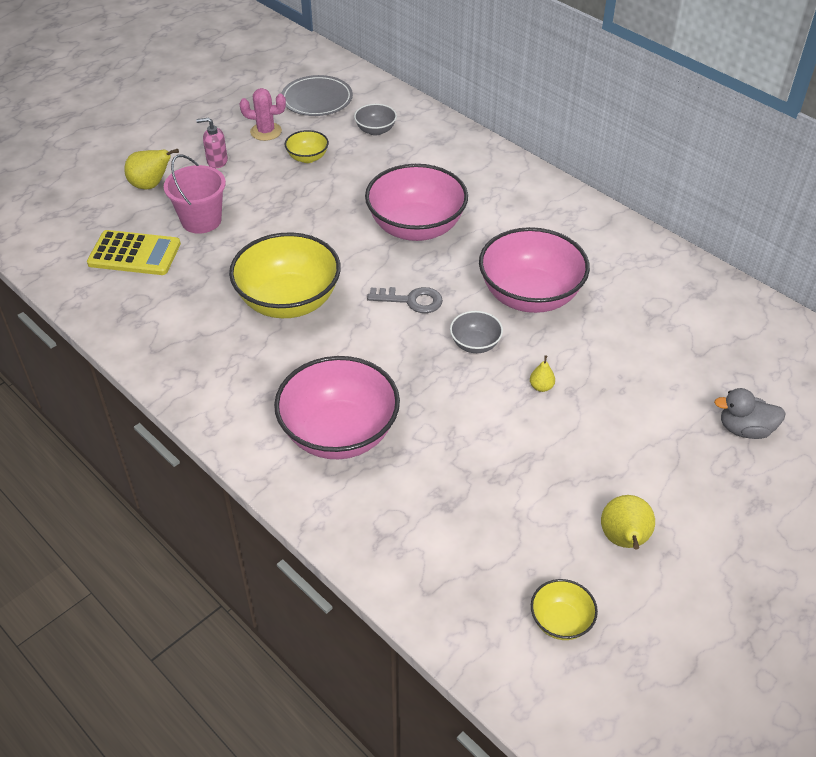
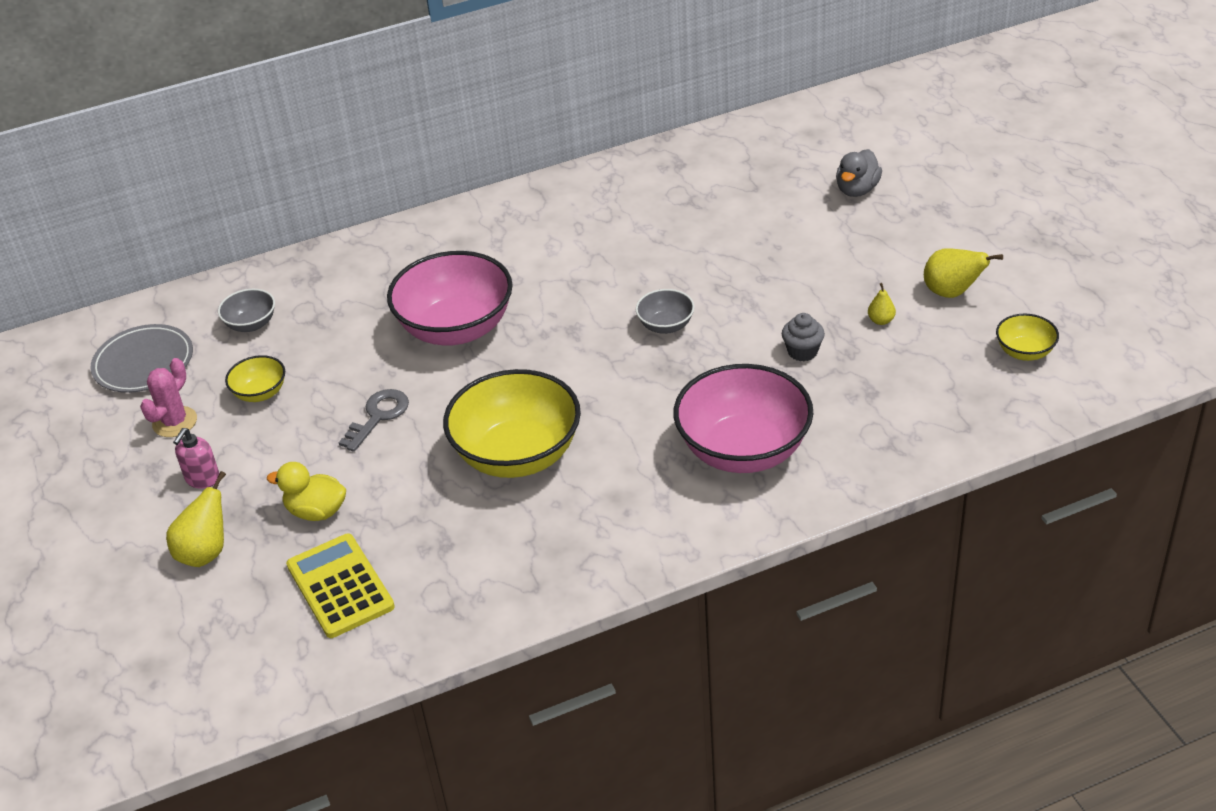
camera: 65 degrees left, 5 degrees down
yellow calculator [87,230,181,275] -> yellow calculator turned 60 degrees counterclockwise [286,534,395,638]
pink bucket [164,154,226,234] -> yellow duck [267,462,346,521]
grey key [367,287,443,313] -> grey key moved to [338,389,409,452]
pink bowl [479,227,590,313] -> none
yellow pear [530,355,555,392] -> yellow pear moved to [868,283,896,325]
none -> grey cupcake [782,313,825,361]

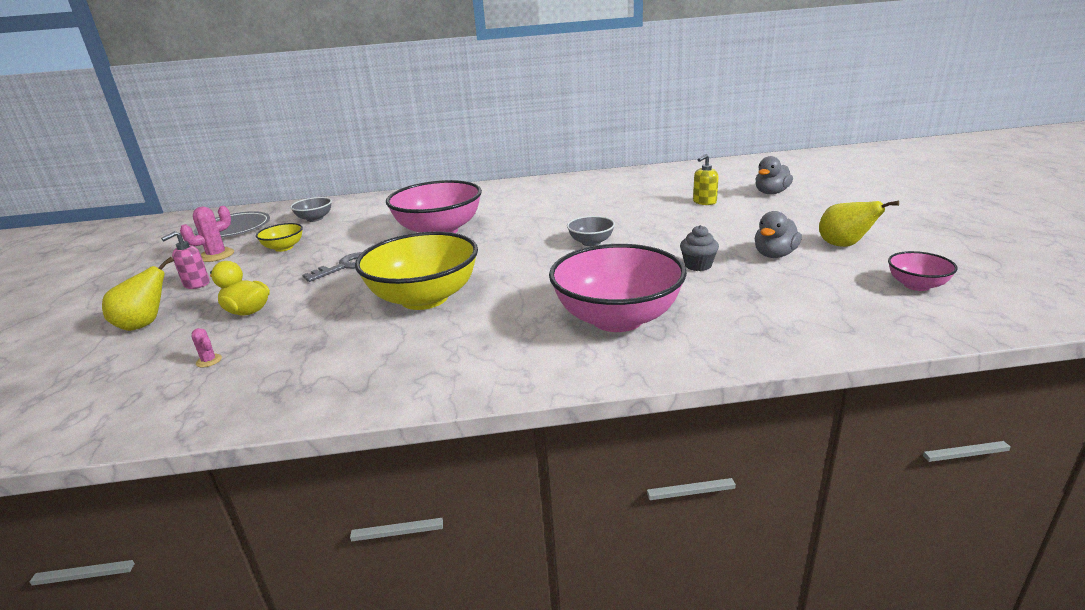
camera: 15 degrees right, 15 degrees down
yellow calculator [286,534,395,638] -> pink cactus [191,328,222,367]
yellow pear [868,283,896,325] -> grey duck [755,211,802,258]
yellow bowl [996,314,1059,361] -> pink bowl [888,251,958,291]
none -> yellow soap dispenser [693,154,719,205]

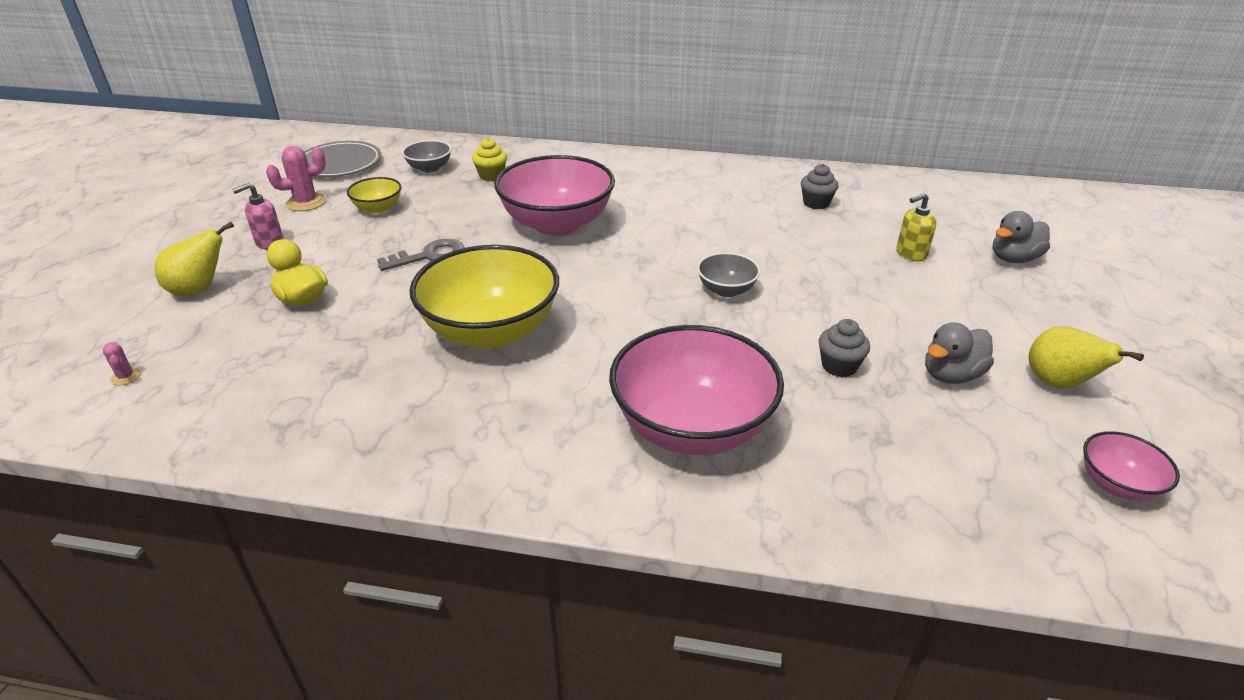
camera: 15 degrees right, 10 degrees up
pink cactus [191,328,222,367] -> pink cactus moved to [103,342,141,385]
none -> yellow cupcake [472,138,507,181]
none -> grey cupcake [801,164,839,209]

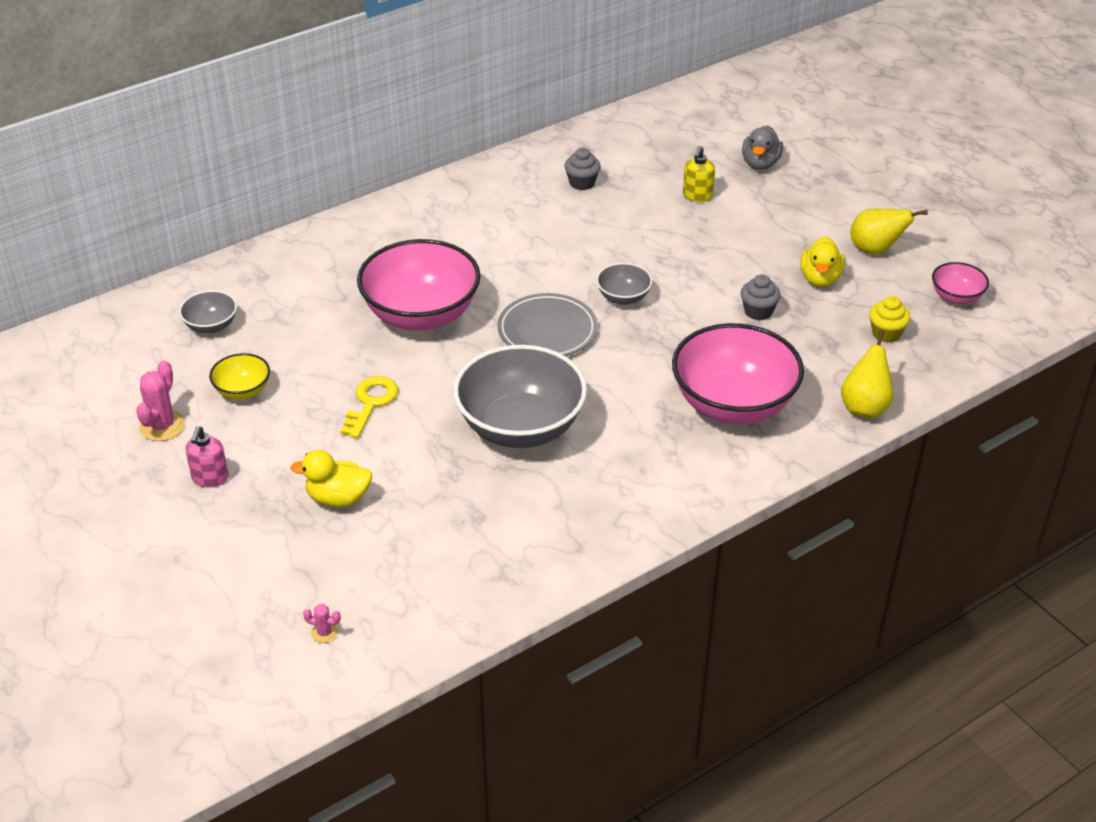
camera: 45 degrees left, 5 degrees up
yellow pear [155,222,234,296] -> yellow pear moved to [841,330,894,418]
grey plate [304,141,381,177] -> grey plate moved to [497,293,598,356]
grey key [377,239,465,271] -> yellow key [340,376,398,438]
yellow bowl [409,245,559,349] -> grey bowl [453,345,587,448]
yellow cupcake [472,138,507,181] -> yellow cupcake moved to [869,296,910,343]
grey duck [925,322,994,384] -> yellow duck [800,237,845,287]

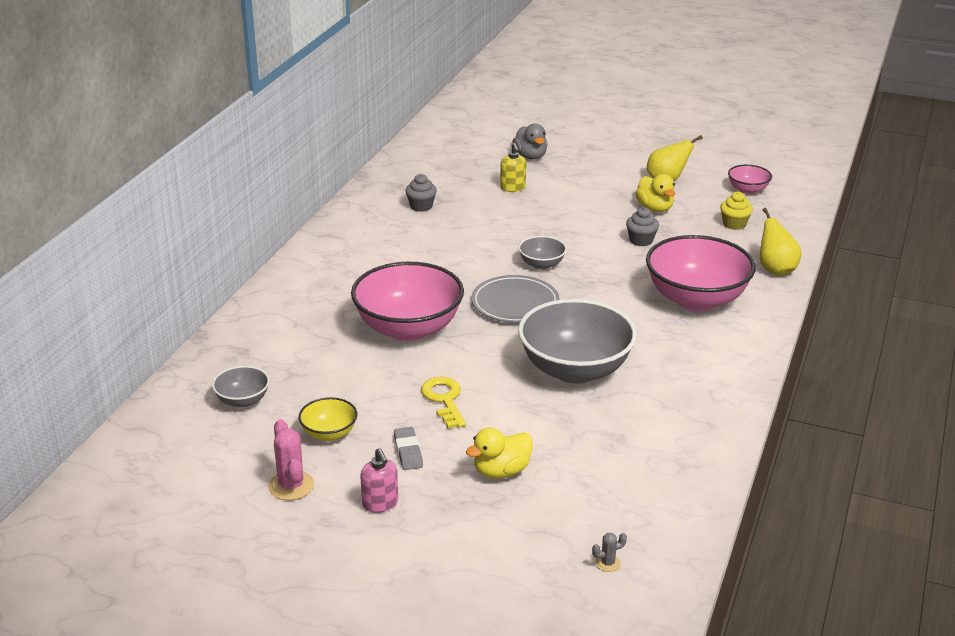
camera: 35 degrees left, 10 degrees down
pink cactus [303,604,341,643] -> grey cactus [592,533,627,572]
none -> grey eraser [394,427,423,470]

